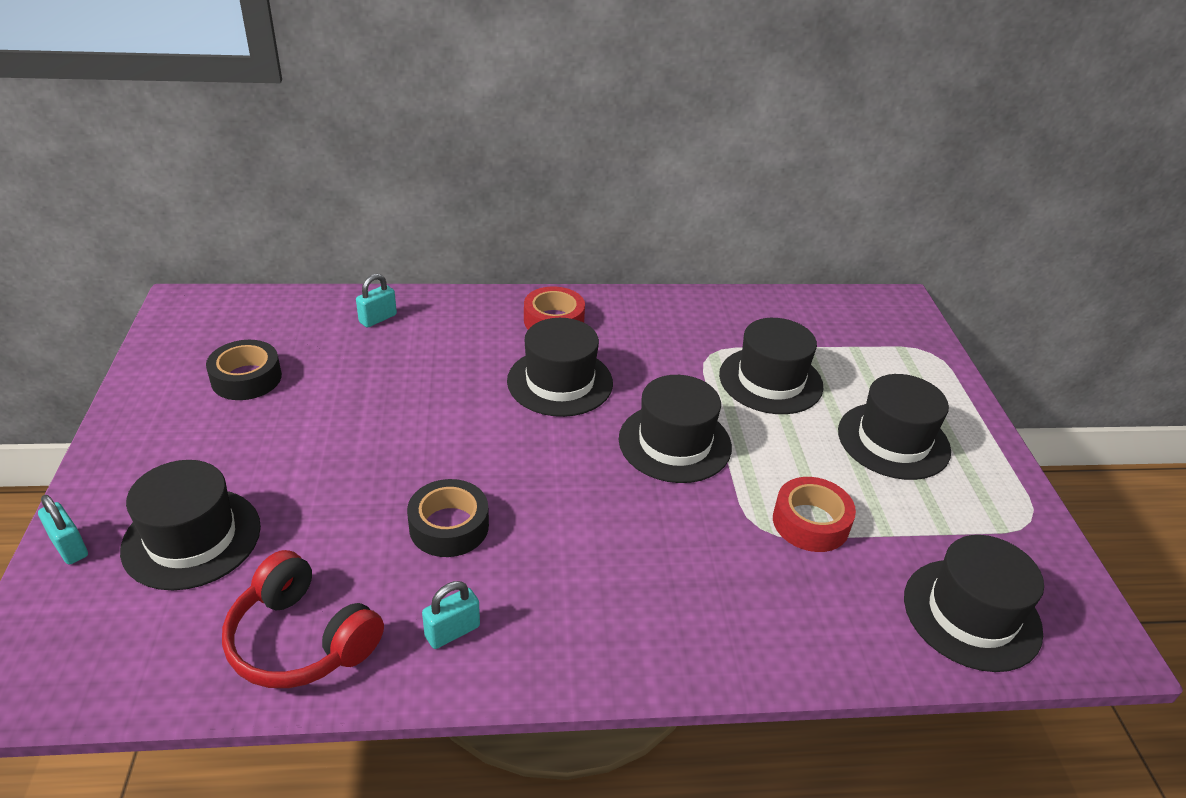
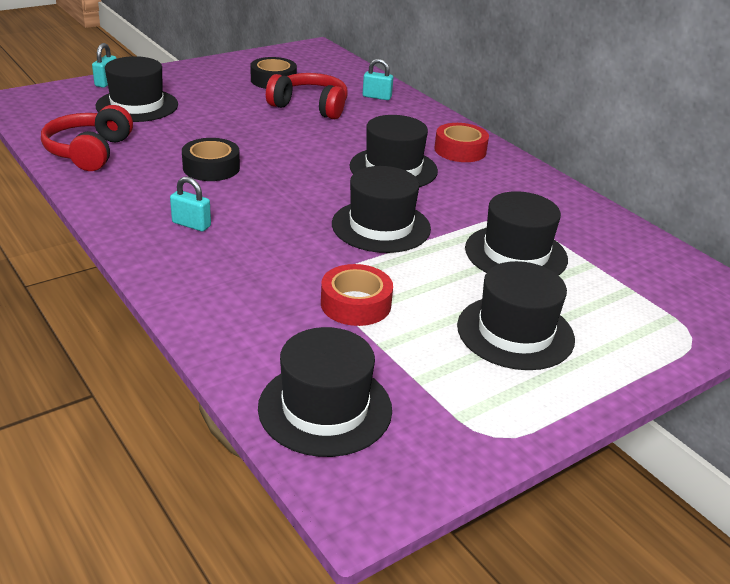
camera: 60 degrees right, 5 degrees down
turquoise padlock [422,581,480,649] -> turquoise padlock moved to [170,176,211,231]
none -> red headphones [266,73,348,119]

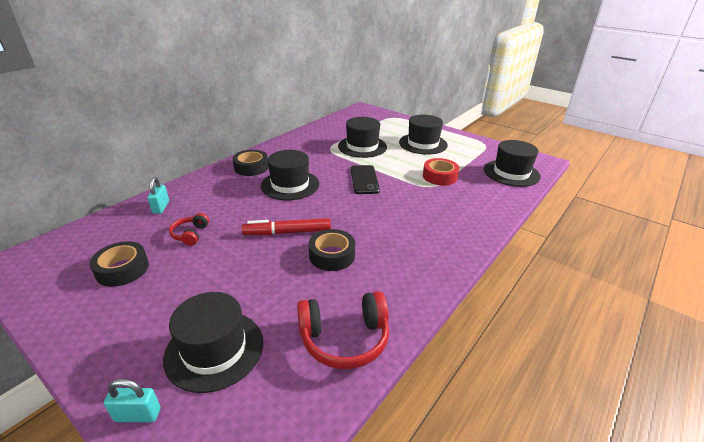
camera: 105 degrees left, 0 degrees up
turquoise padlock [170,176,211,231] -> none
red headphones [266,73,348,119] -> red headphones [169,213,209,246], size x0.55
black hat [332,166,431,253] -> black phone [350,165,380,194]
red tape [434,123,489,162] -> black tape [232,150,269,176]
none -> red marker [241,218,331,235]

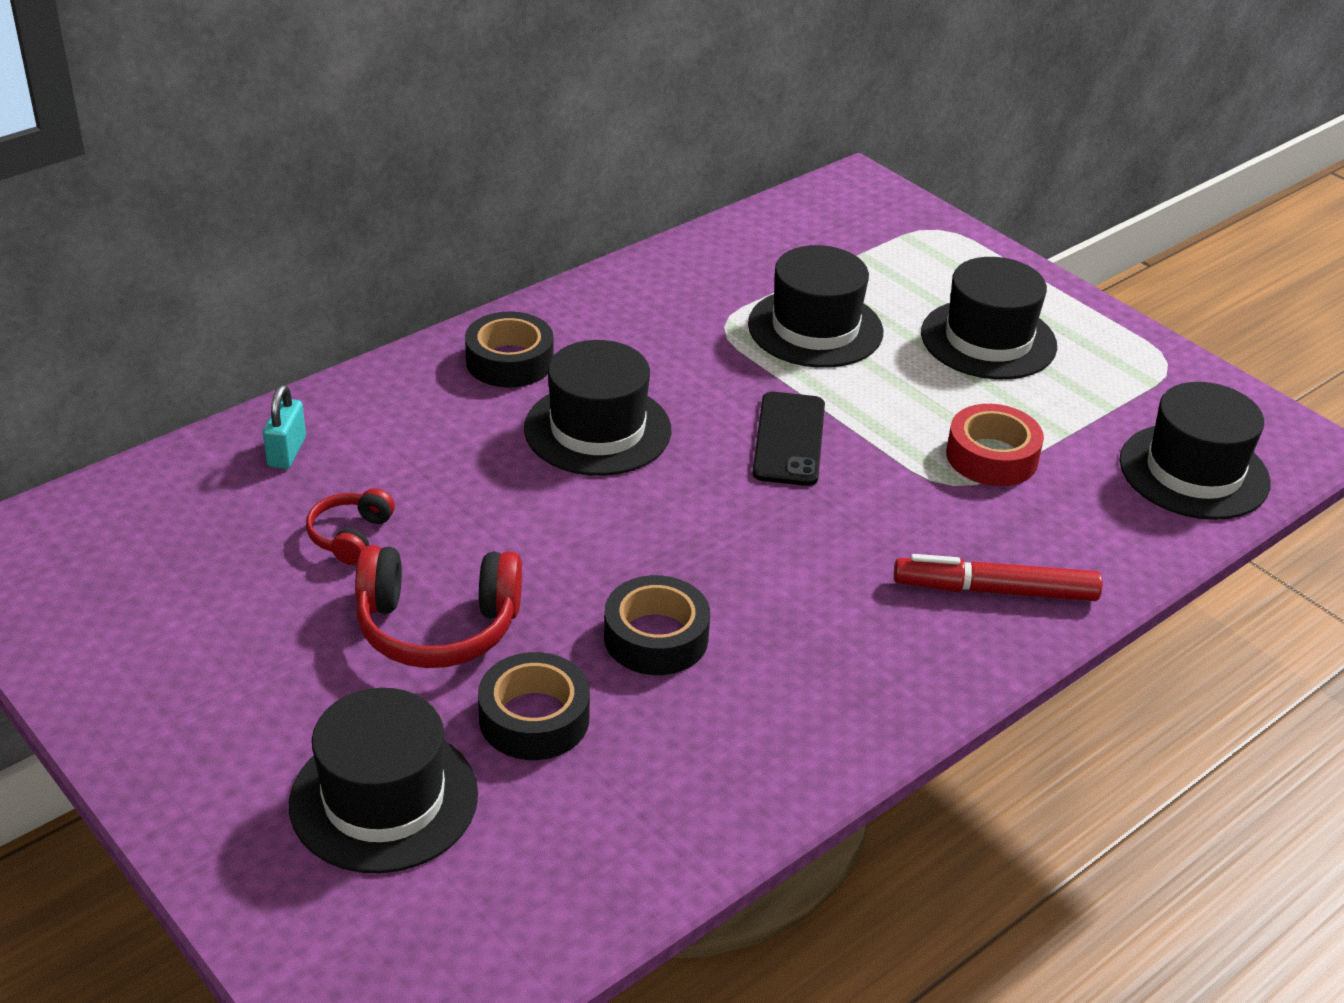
camera: 10 degrees right, 5 degrees up
black tape [89,241,149,287] -> black tape moved to [478,652,590,760]
turquoise padlock [104,379,161,422] -> none
red marker [241,218,331,235] -> red marker moved to [894,554,1102,601]
red headphones [297,291,389,369] -> red headphones moved to [355,545,522,668]

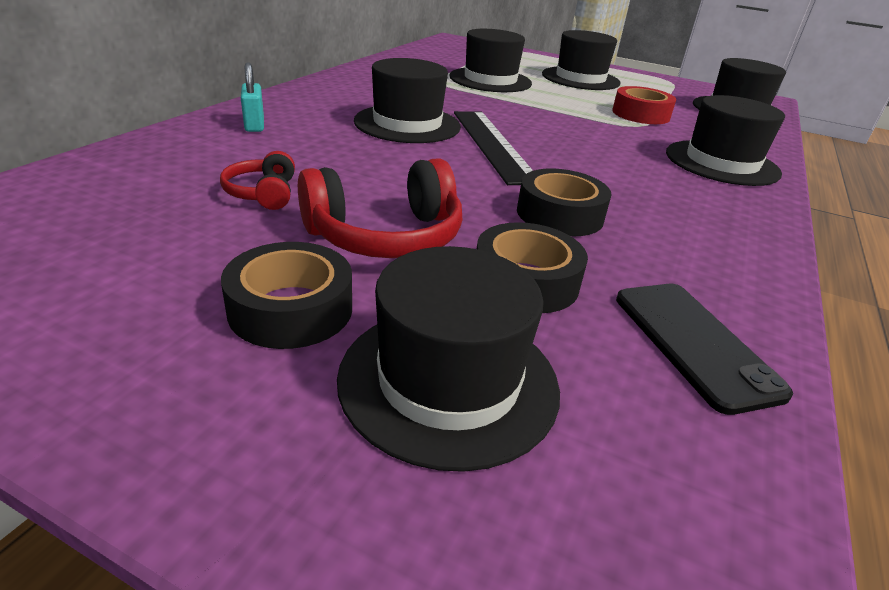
camera: 25 degrees left, 5 degrees down
turquoise padlock [263,385,306,469] -> turquoise padlock moved to [241,62,264,132]
black tape [465,311,554,388] -> black tape moved to [221,242,352,349]
black phone [752,392,825,486] -> black phone moved to [616,284,793,415]
red marker [894,554,1102,601] -> black hat [666,95,785,186]
none -> black ruler [454,111,533,185]

